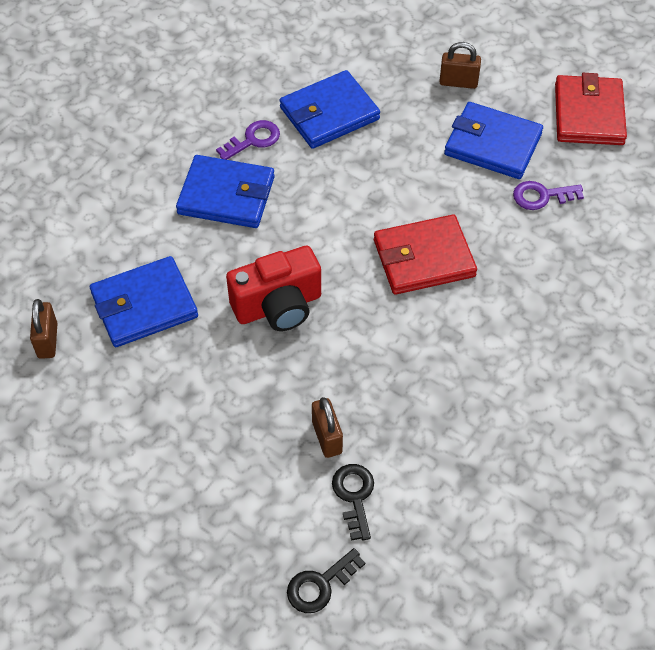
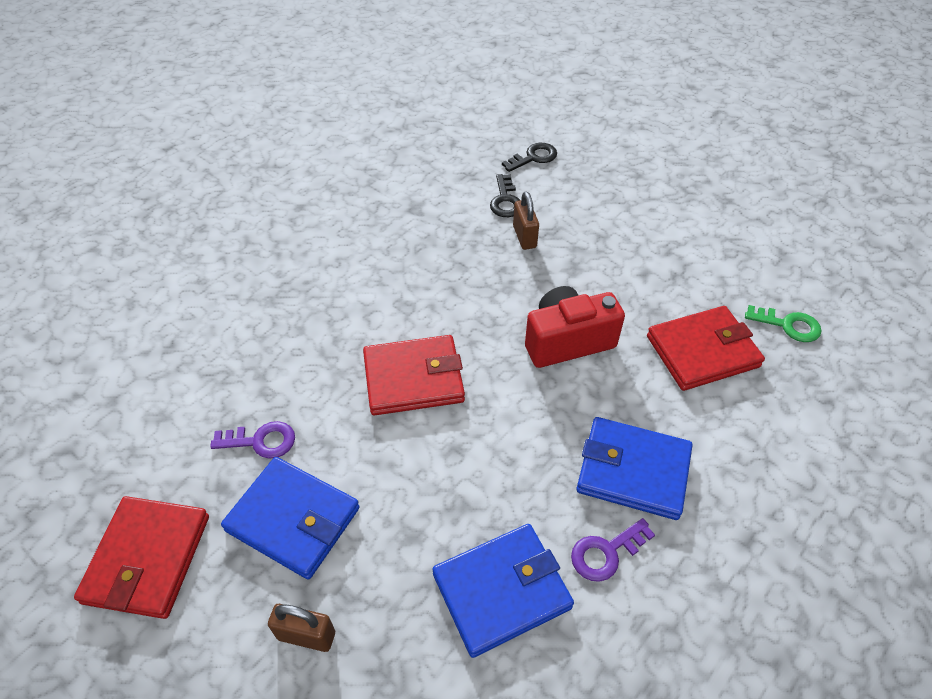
camera: 175 degrees left, 5 degrees down
brown padlock [30,299,58,359] -> green key [745,305,822,342]
blue wallet [90,256,198,347] -> red wallet [647,306,765,391]

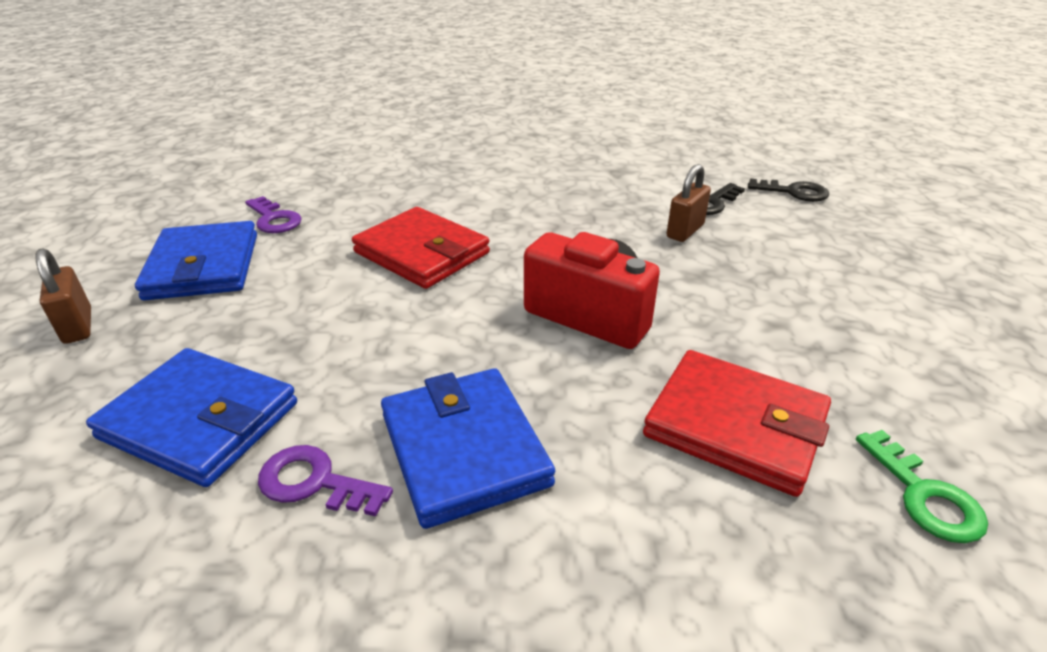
camera: 50 degrees right, 15 degrees down
red wallet [74,496,209,619] -> none

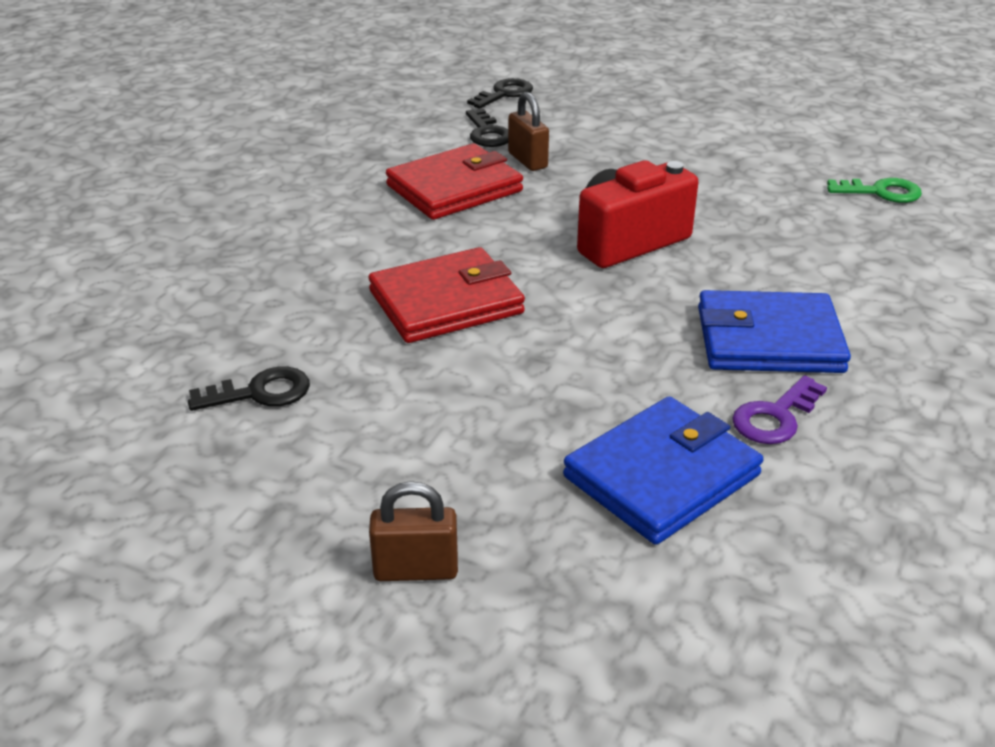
camera: 65 degrees left, 0 degrees up
blue wallet [135,221,257,300] -> none
purple key [245,196,302,233] -> black key [188,367,310,411]
red wallet [643,350,831,497] -> red wallet moved to [386,144,523,220]

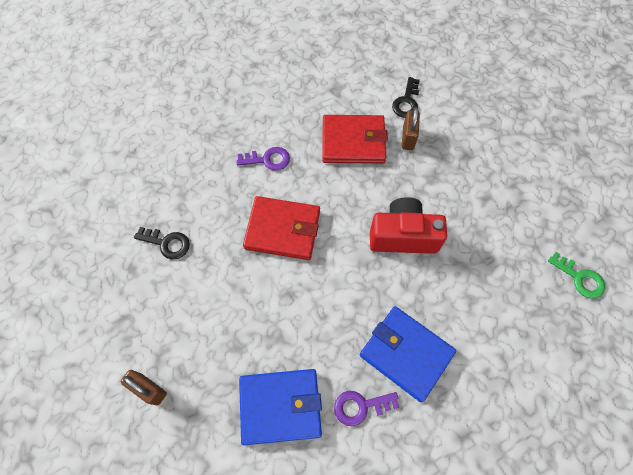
camera: 35 degrees right, 30 degrees up
black key [467,78,533,109] -> none
none -> purple key [237,147,290,171]

